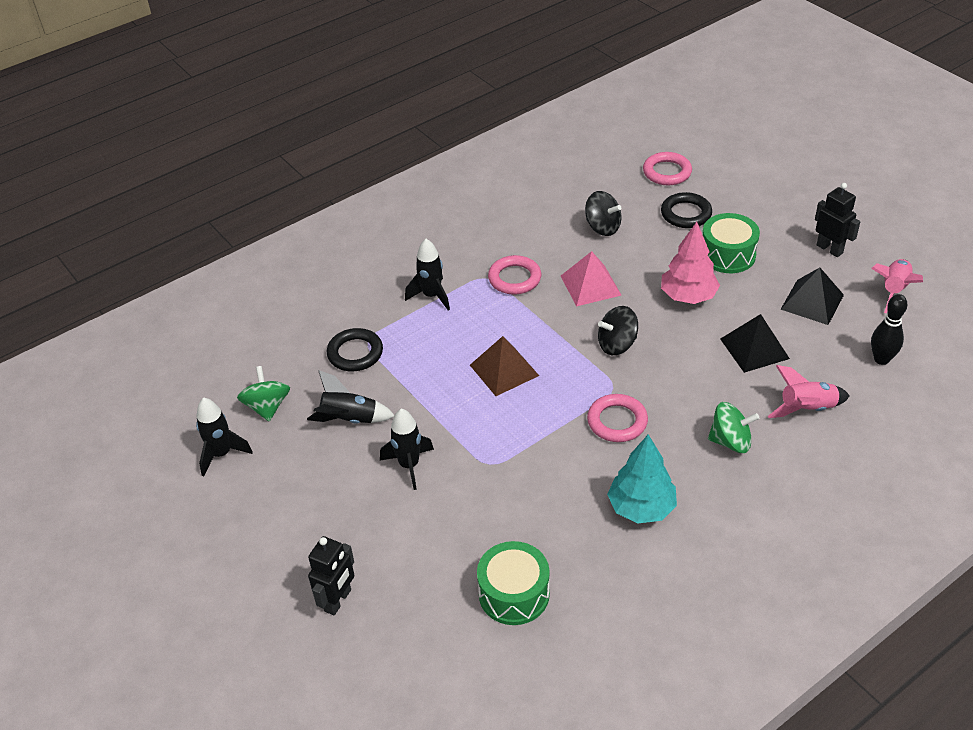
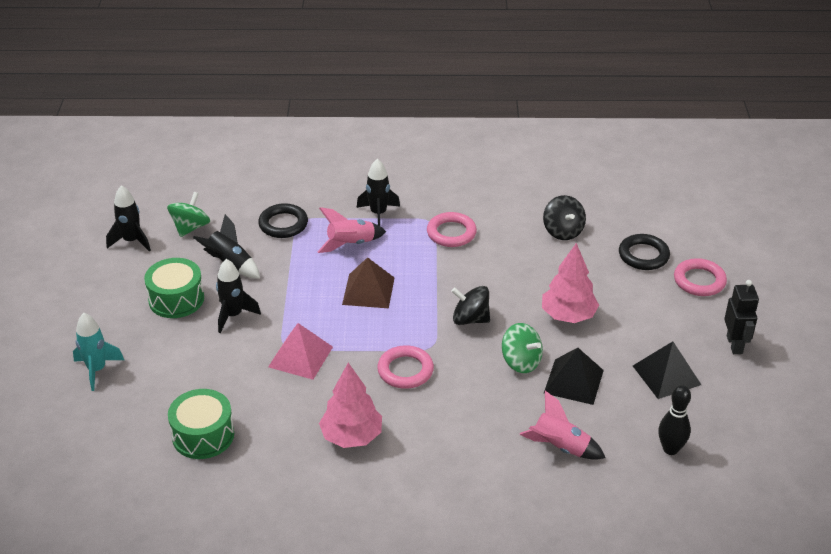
camera: 35 degrees right, 5 degrees down
black robot [308,536,354,615] -> turquoise rocket [73,313,124,391]
pink pyramid [561,251,622,306] -> pink pyramid moved to [268,323,333,380]
turquoise tree [607,434,677,524] -> pink tree [319,363,382,448]
pink ring [643,152,692,185] -> pink ring moved to [674,258,727,296]
green drum [703,213,760,273] -> green drum moved to [144,258,204,318]
green spinning top [708,402,759,453] -> green spinning top moved to [502,323,543,373]
pink rocket [871,259,923,314] -> pink rocket moved to [318,207,386,253]

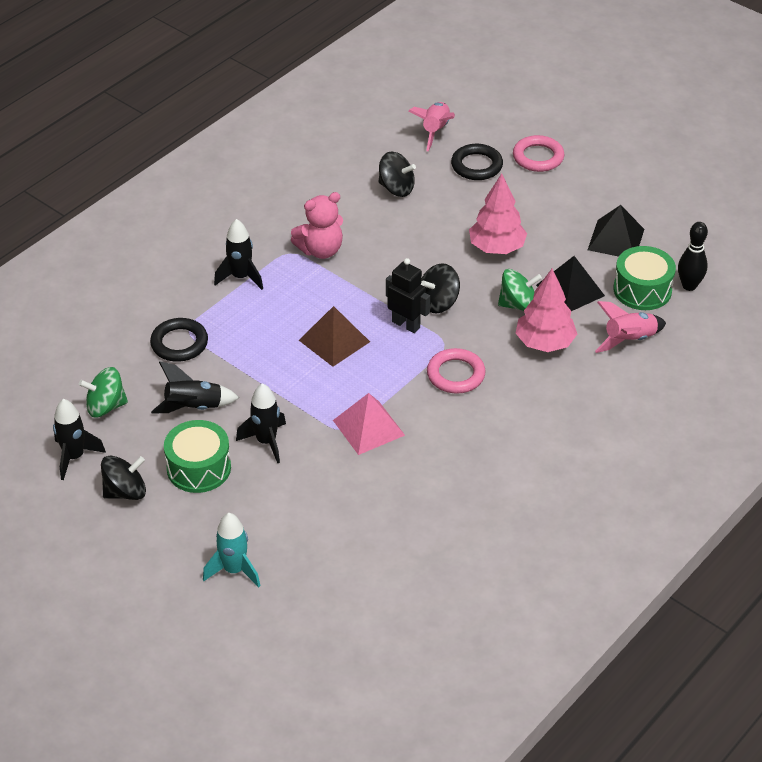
camera: 50 degrees left, 5 degrees up
green spinning top [167,192,210,237] -> green spinning top turned 75 degrees counterclockwise [79,367,128,418]
green drum [168,389,234,459] -> green drum moved to [614,246,676,310]
pink rocket [318,207,386,253] -> pink rocket moved to [409,102,455,151]
pink tree [319,363,382,448] -> pink tree moved to [516,268,577,352]
pink ring [427,212,477,247] -> pink teddy bear [291,192,343,259]
black robot [724,280,759,354] -> black robot moved to [386,258,430,333]
none -> black spinning top [101,456,146,500]

